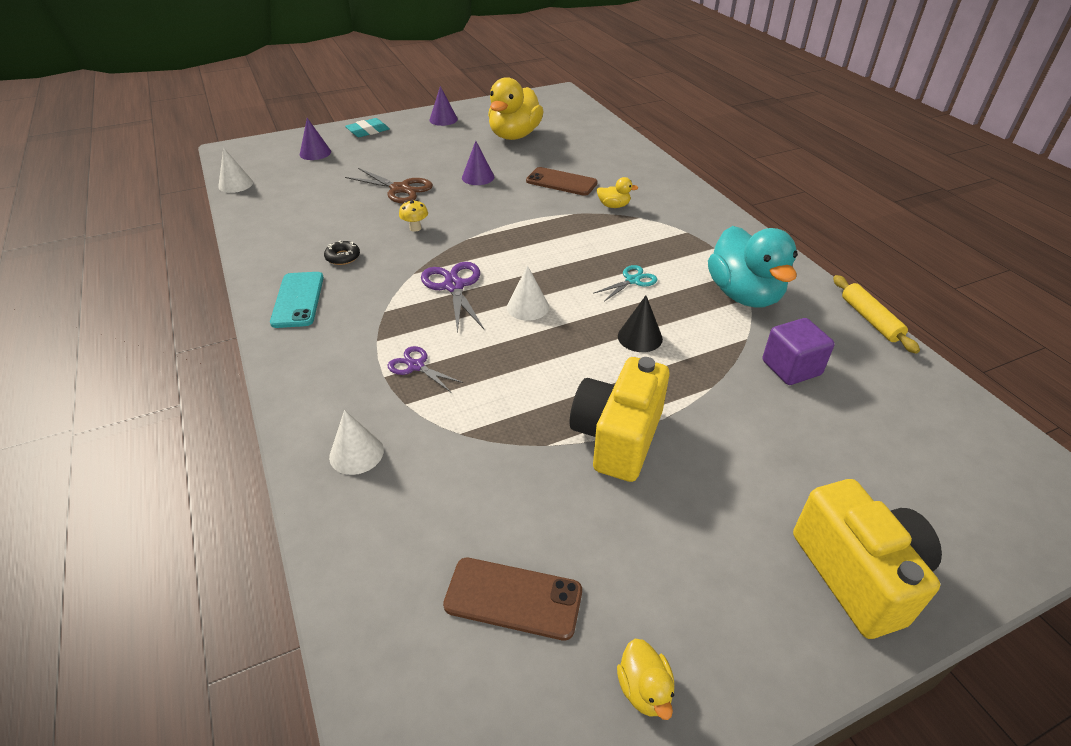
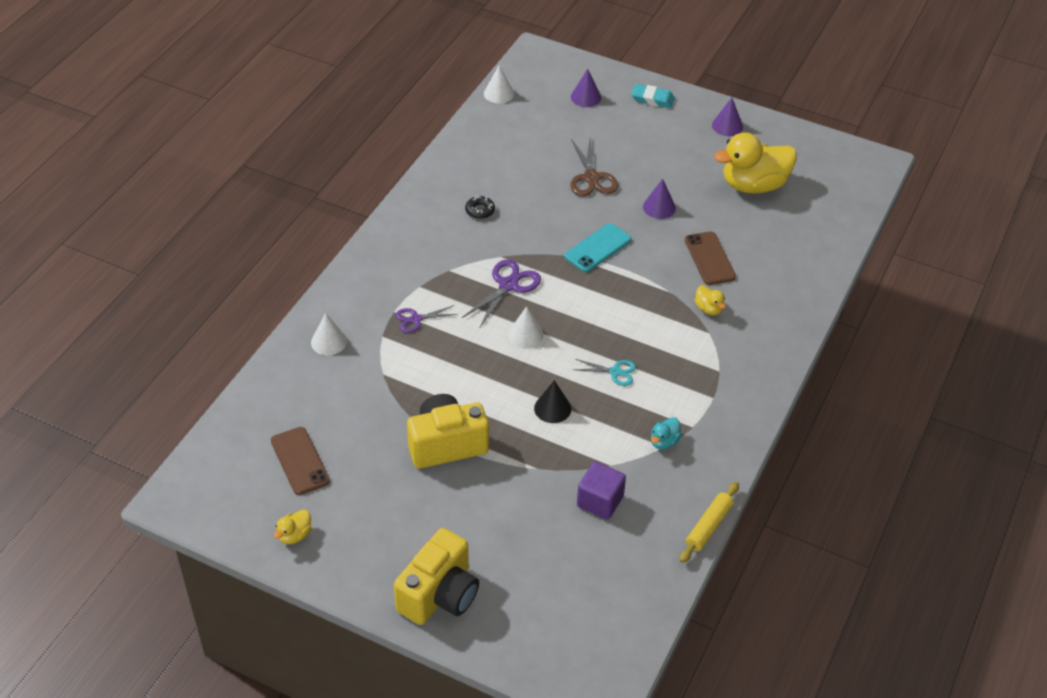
camera: 50 degrees right, 5 degrees up
turquoise phone [270,272,324,328] -> turquoise phone moved to [564,223,631,272]
purple scissors [387,346,464,392] -> purple scissors turned 105 degrees counterclockwise [396,305,458,333]
yellow mushroom [399,200,428,232] -> none
turquoise duck [708,226,798,308] -> turquoise duck [651,417,682,450], size x0.43

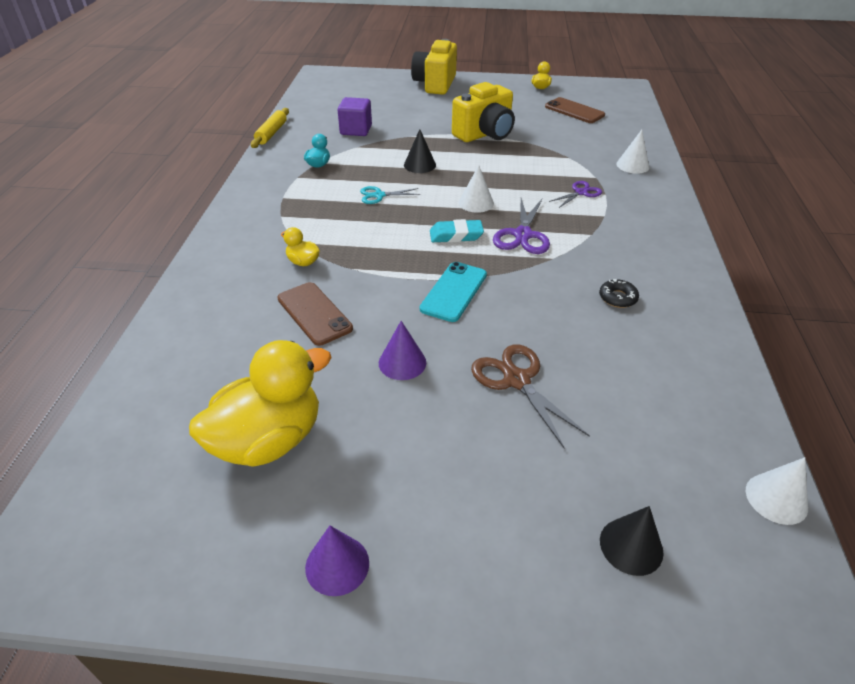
camera: 160 degrees right, 5 degrees down
purple cone [571,69,601,107] -> black cone [600,506,664,576]
turquoise eraser [631,84,675,108] -> turquoise eraser moved to [430,219,484,243]

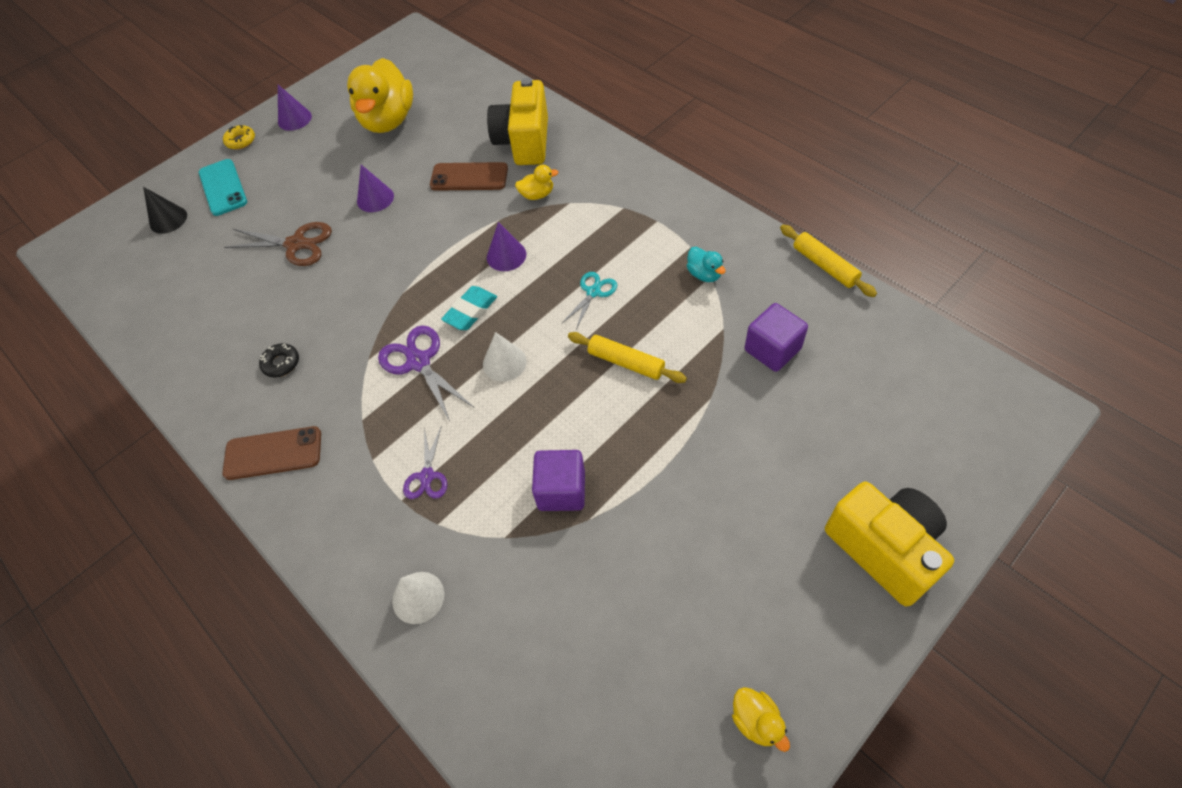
camera: 135 degrees right, 15 degrees up
black cone [404,129,436,173] -> yellow rolling pin [568,332,687,383]
turquoise phone [420,262,487,322] -> turquoise phone moved to [199,159,247,216]
yellow camera [452,82,515,142] -> yellow camera moved to [487,77,548,165]
brown phone [545,97,605,123] -> brown phone moved to [222,426,321,480]
white cone [746,457,808,525] -> none
none -> yellow donut [223,125,255,150]
none -> purple cone [487,222,526,271]
none -> purple cube [532,450,585,511]

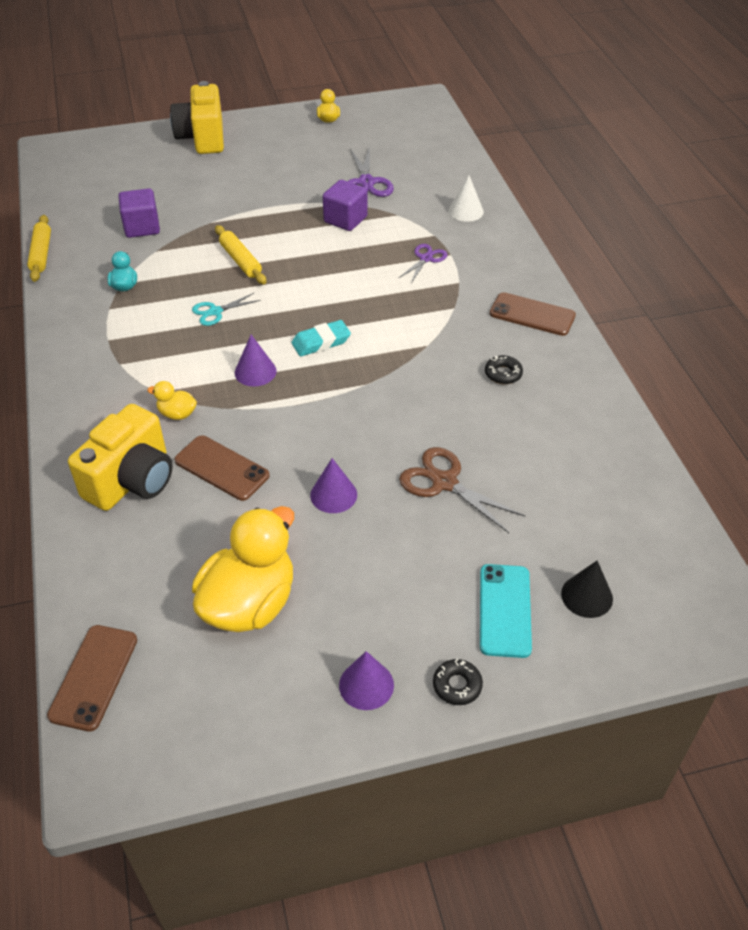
camera: 155 degrees left, 10 degrees down
yellow donut [223,125,255,150] -> black donut [433,659,483,705]
purple scissors [378,325,473,421] -> purple scissors moved to [348,147,394,197]
white cone [483,332,527,382] -> none
none -> brown phone [47,625,137,731]

